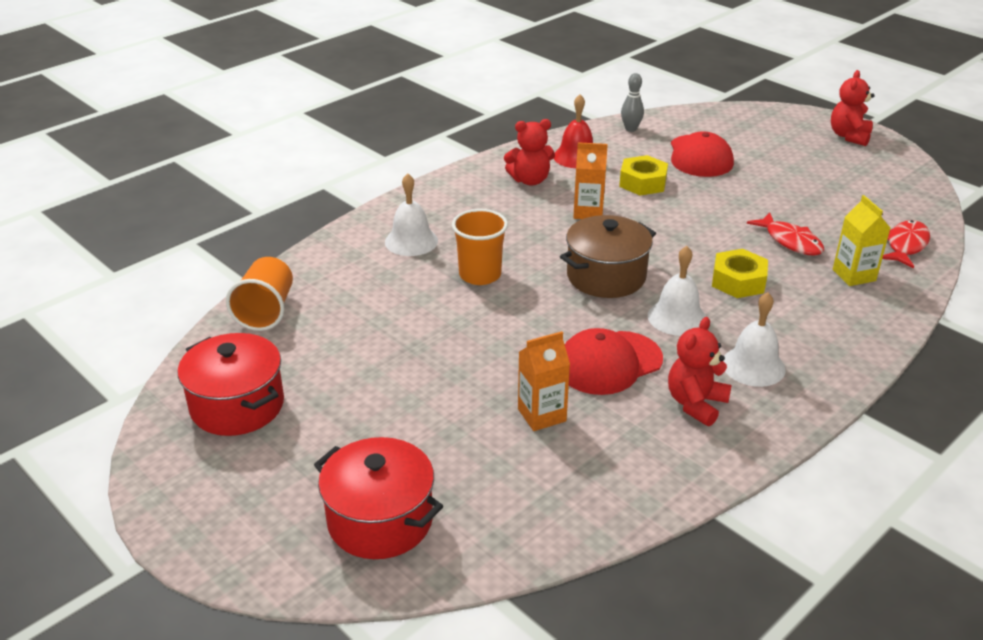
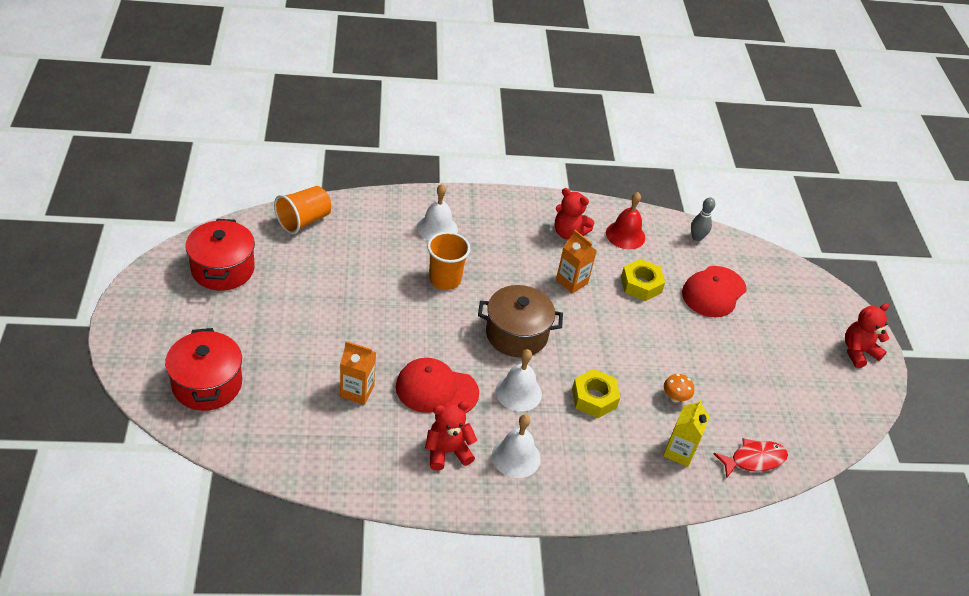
camera: 35 degrees right, 10 degrees up
red fish [747,212,824,256] -> orange mushroom [664,374,694,402]

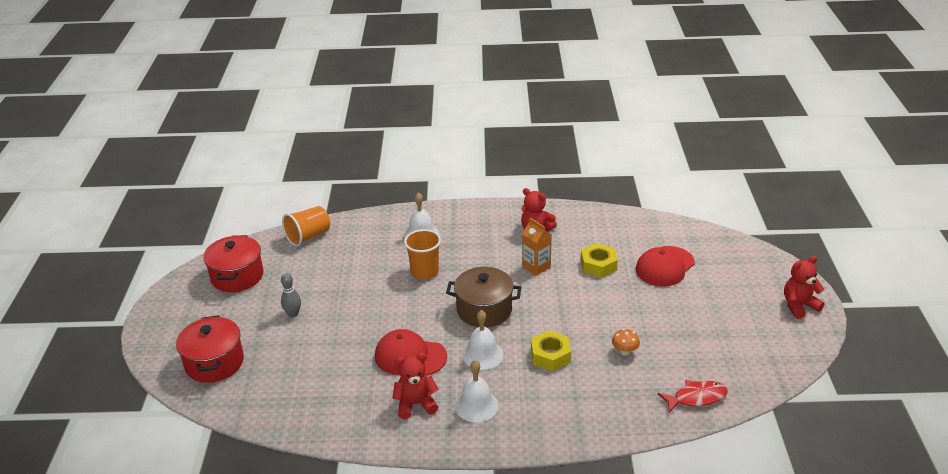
camera: 10 degrees right, 10 degrees down
orange carton [340,341,376,405] -> none
red bell [606,192,645,249] -> none
yellow carton [663,399,710,467] -> none
grey bowling pin [691,197,715,241] -> grey bowling pin moved to [281,273,301,317]

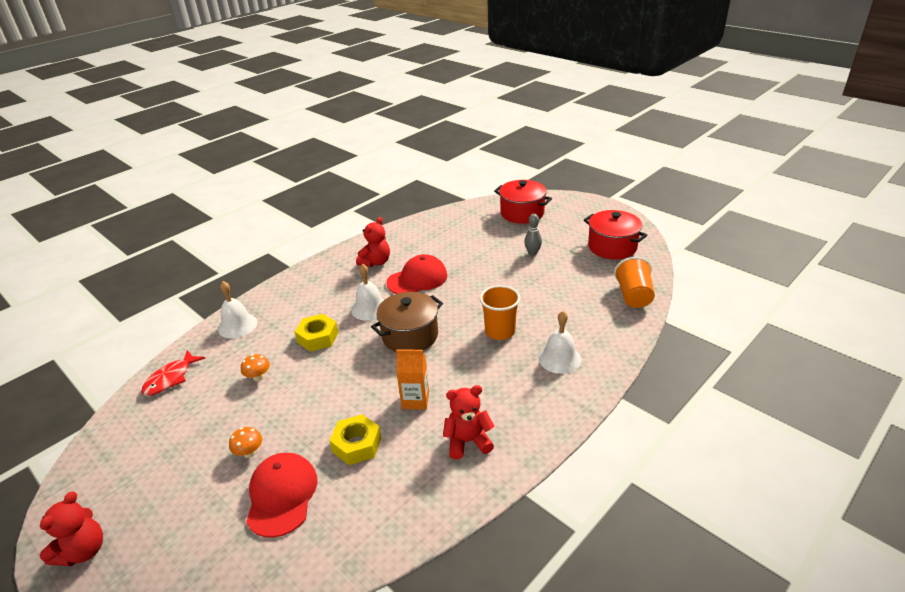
camera: 135 degrees right, 0 degrees up
white bell [455,360,499,422] -> white bell moved to [218,281,257,338]
none -> orange mushroom [229,427,262,458]

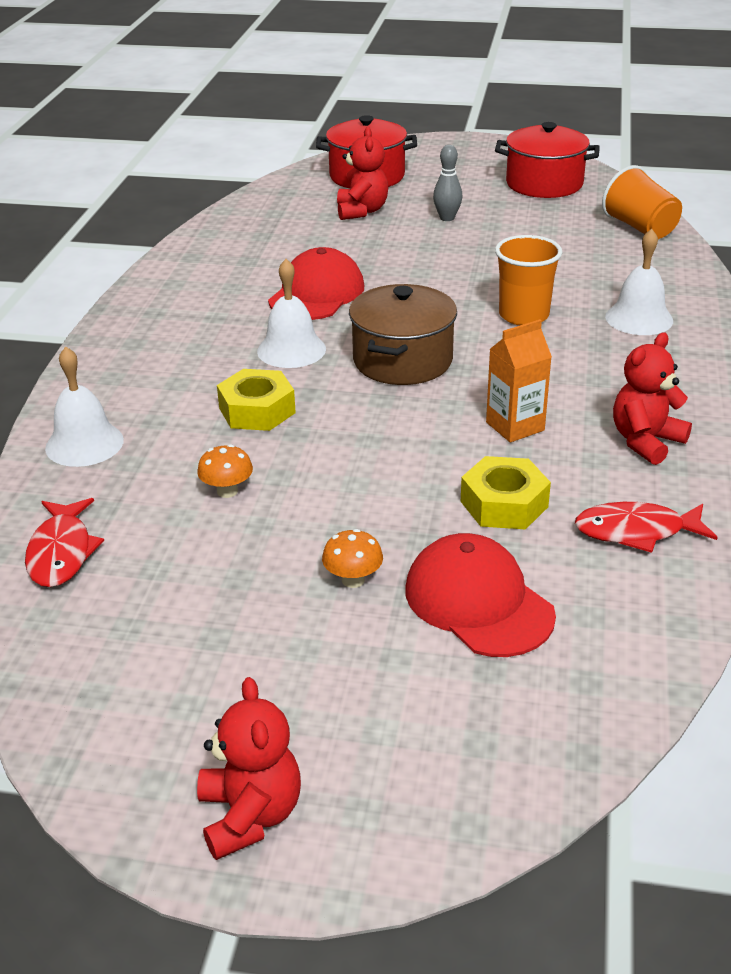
camera: 35 degrees left, 0 degrees up
red teddy bear [356,217,390,267] -> red teddy bear moved to [337,127,388,220]
none -> red fish [575,502,718,553]

